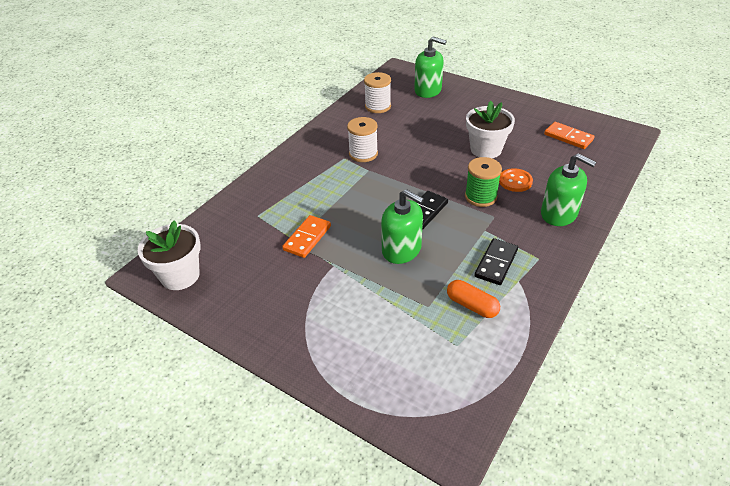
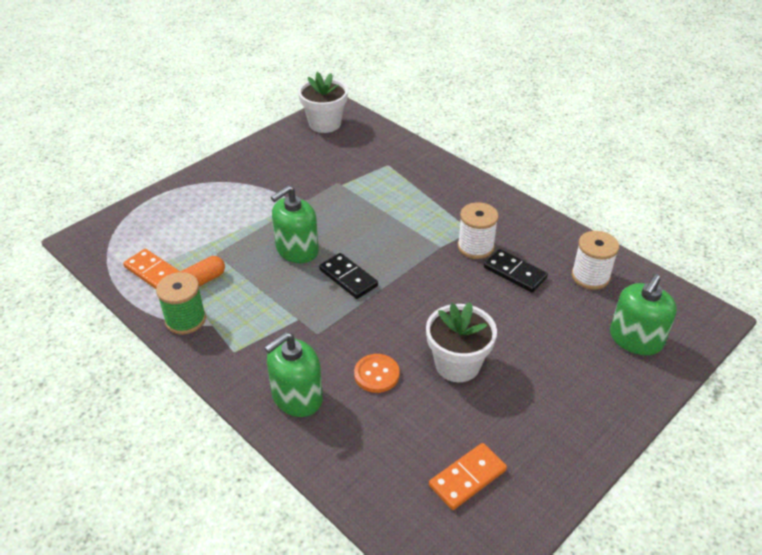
camera: 100 degrees right, 0 degrees up
orange domino [282,215,331,258] -> orange domino moved to [123,249,180,289]
green spool [465,157,502,207] -> green spool moved to [156,272,206,334]
black domino [474,238,518,285] -> black domino moved to [484,249,548,293]

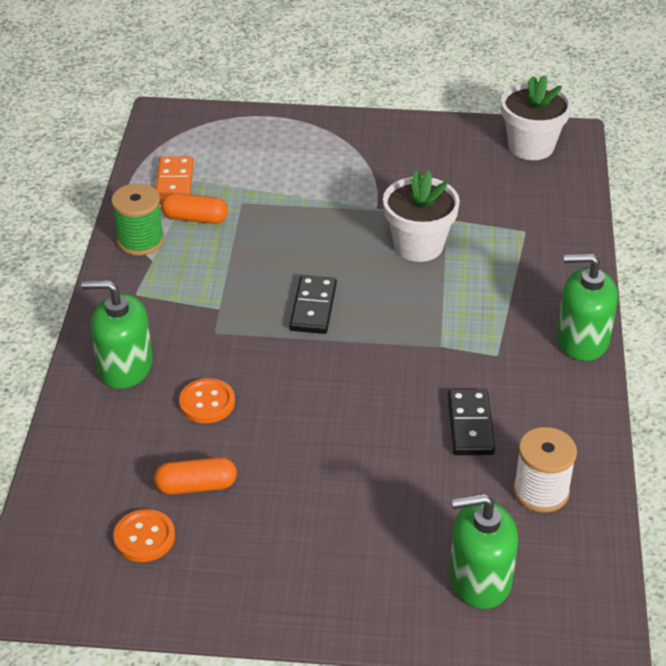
camera: 50 degrees right, 0 degrees up
green soap dispenser [271,185,319,263] -> green soap dispenser moved to [557,253,618,361]
white flower pot [426,302,497,382] -> white flower pot moved to [383,171,460,262]
orange domino [429,443,507,510] -> orange button [113,509,175,562]
white spool [458,202,499,259] -> none
none -> orange capsule [154,457,237,495]

